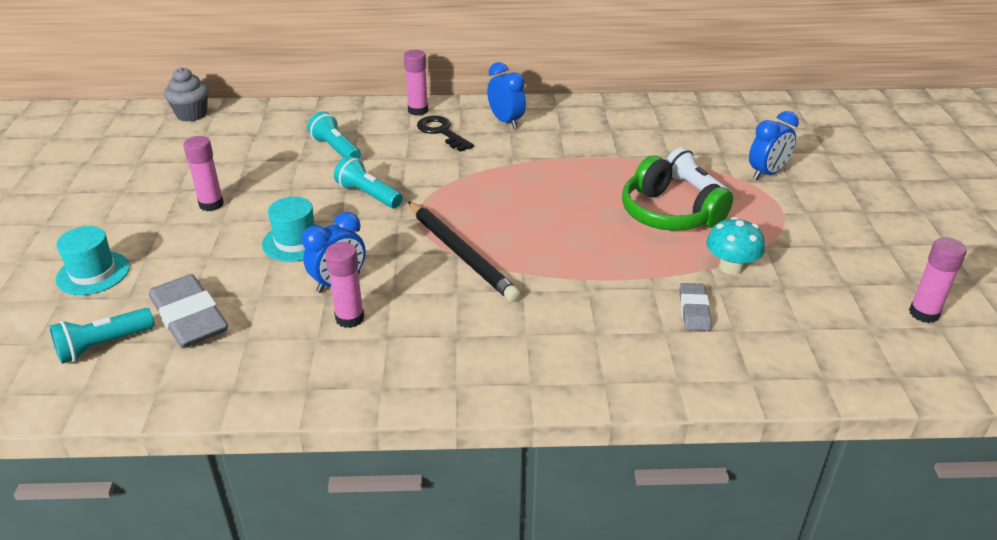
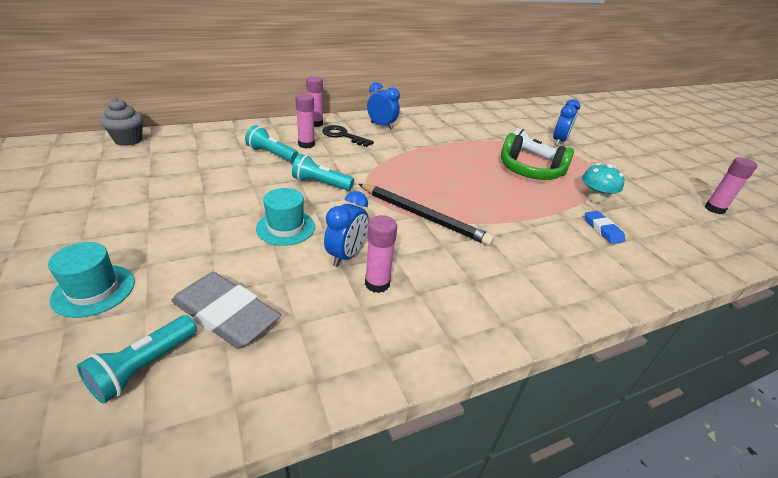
camera: 25 degrees left, 0 degrees up
pink glue stick [183,136,224,211] -> pink glue stick moved to [295,93,315,148]
grey eraser [679,283,711,331] -> blue eraser [585,211,625,244]

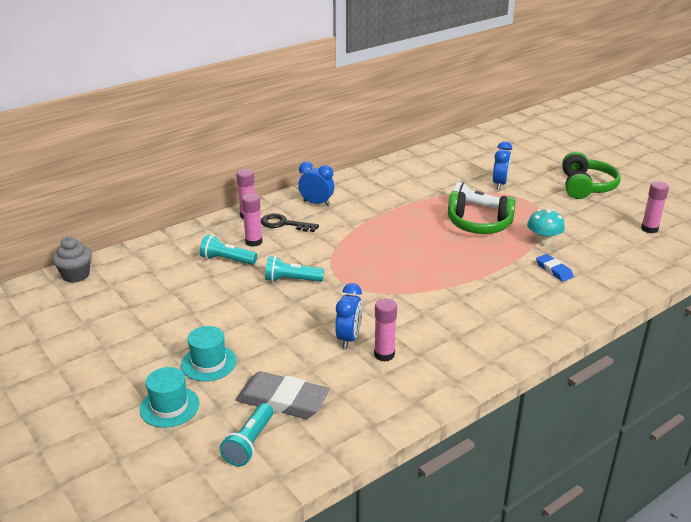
camera: 10 degrees left, 5 degrees down
turquoise hat [256,188,315,246] -> turquoise hat moved to [181,326,237,381]
black pencil [359,184,494,246] -> none
none -> green headphones [562,151,621,199]

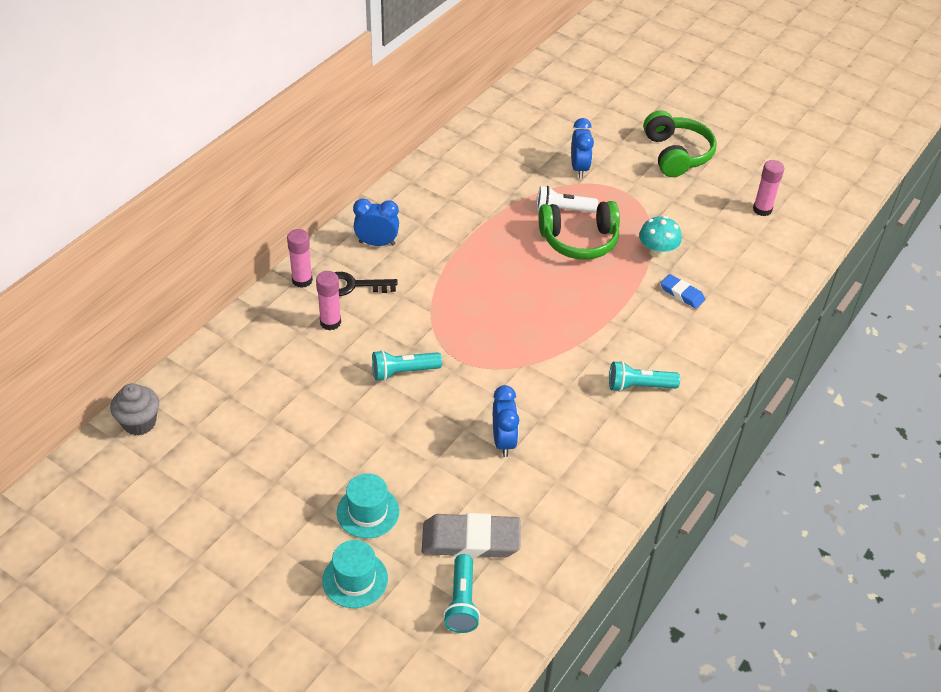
camera: 20 degrees left, 15 degrees up
turquoise flashlight [200,234,257,265] -> turquoise flashlight moved to [609,361,680,392]
pink glue stick [374,298,397,362] -> none

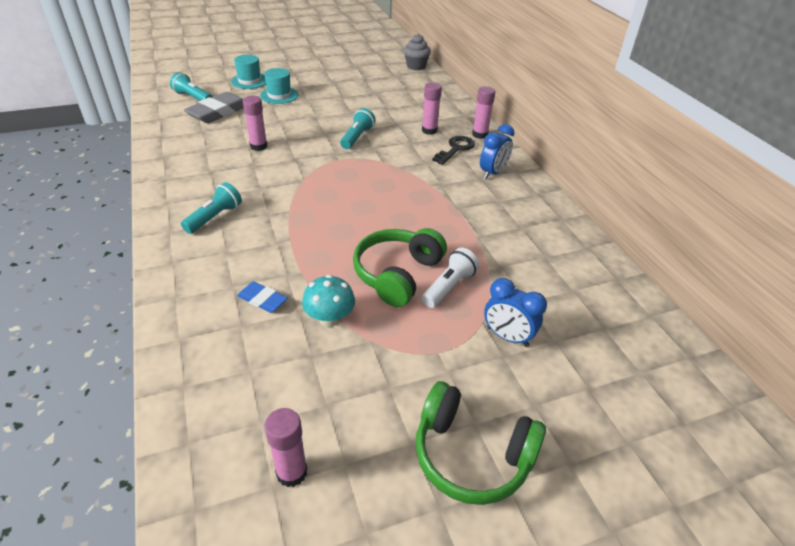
camera: 125 degrees right, 5 degrees down
blue clock [493,385,519,457] -> pink glue stick [243,96,267,151]
blue eraser [661,274,705,308] -> blue eraser turned 45 degrees clockwise [237,281,288,313]

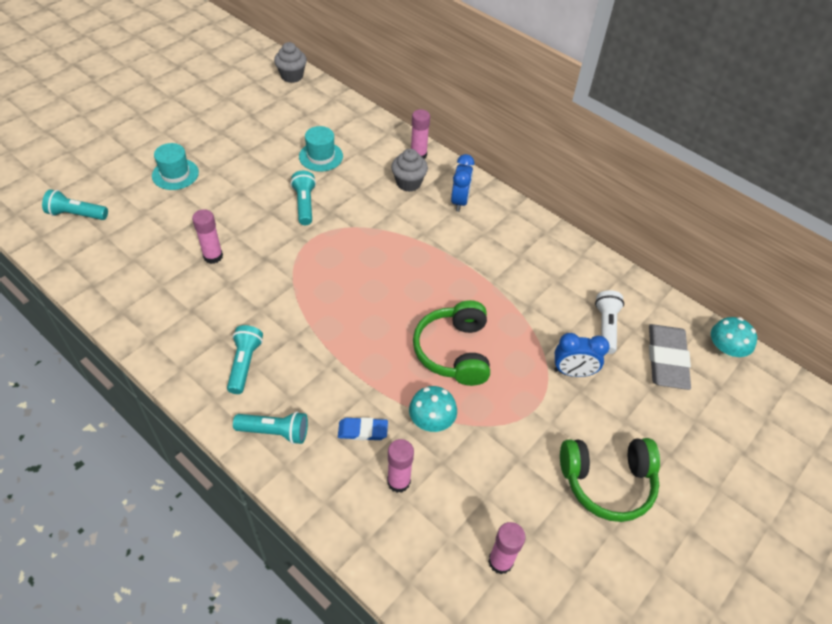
camera: 30 degrees left, 10 degrees up
grey eraser [184,92,244,123] -> grey eraser moved to [649,324,691,390]
turquoise hat [231,55,266,89] -> turquoise hat moved to [299,126,343,172]
pink glue stick [422,82,442,135] -> pink glue stick moved to [387,439,414,493]
white flashlight [422,248,479,308] -> white flashlight moved to [595,290,624,354]
black key [432,136,475,165] -> grey cupcake [391,149,428,192]
none -> turquoise flashlight [233,411,308,444]
none -> turquoise mushroom [711,317,757,358]

